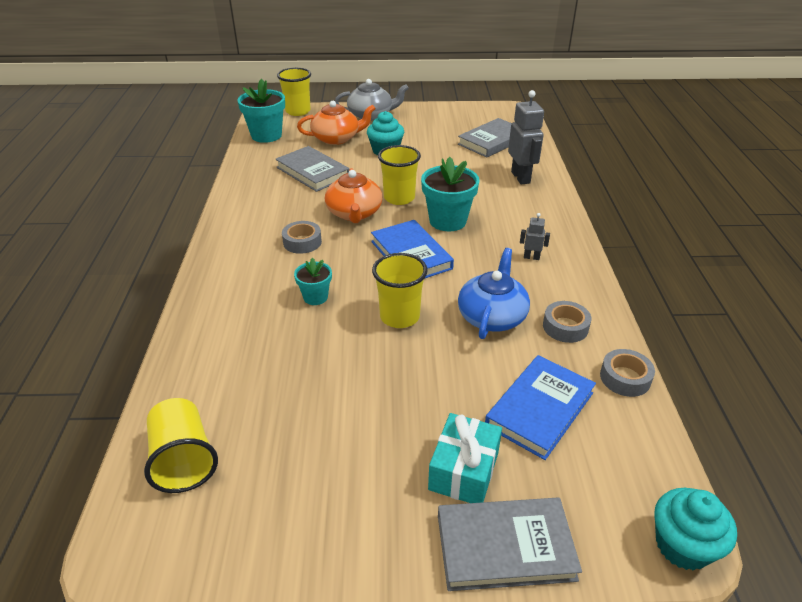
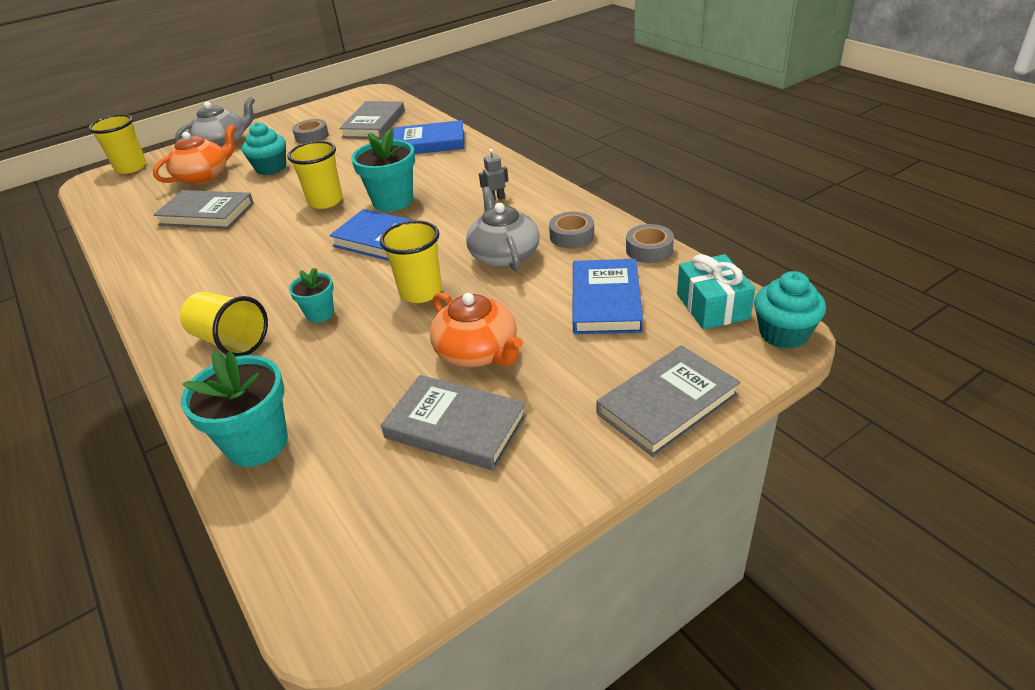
camera: 30 degrees left, 0 degrees up
yellow cup [144,398,218,493] -> yellow cup moved to [180,292,268,357]
turquoise flower pot [237,79,285,143] -> turquoise flower pot moved to [181,350,288,467]
grey tape [282,221,322,254] -> grey tape moved to [292,119,329,144]
orange teapot [325,168,382,223] -> orange teapot moved to [430,292,523,367]
turquoise gift [428,413,502,503] -> turquoise gift moved to [677,254,755,330]
blue teapot [458,248,530,339] -> grey teapot [466,186,540,271]
grey robot [508,90,544,185] -> blue book [393,120,464,154]
none -> grey book [381,375,527,471]

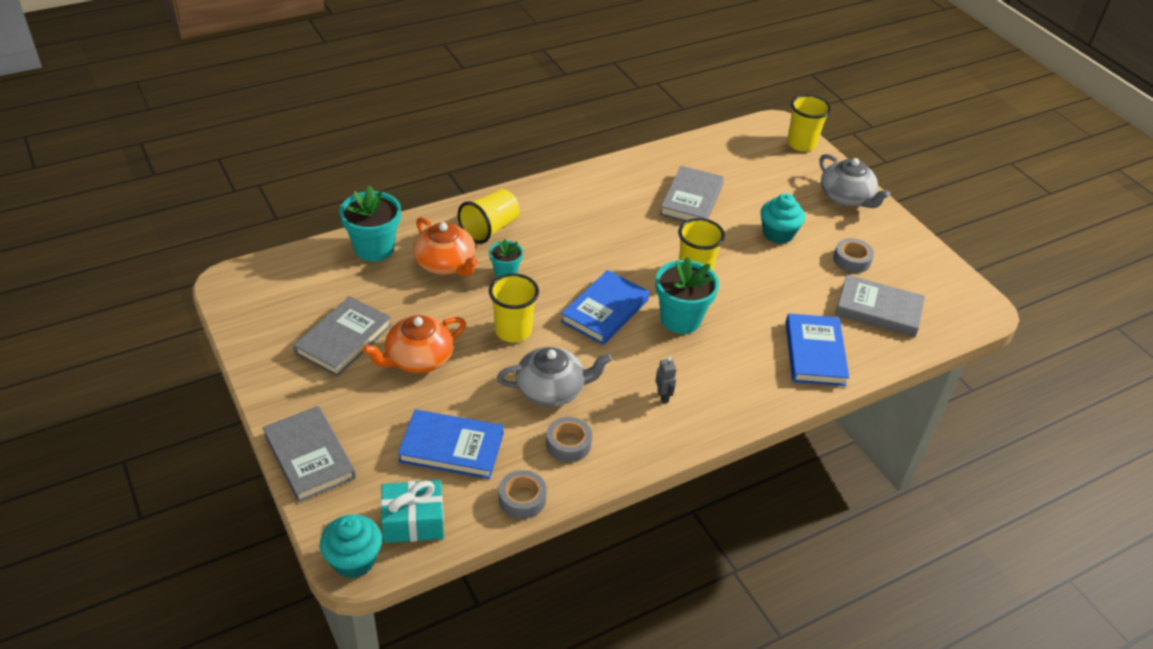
camera: 90 degrees right, 5 degrees up
orange teapot [153,124,236,184] -> orange teapot moved to [413,217,478,277]

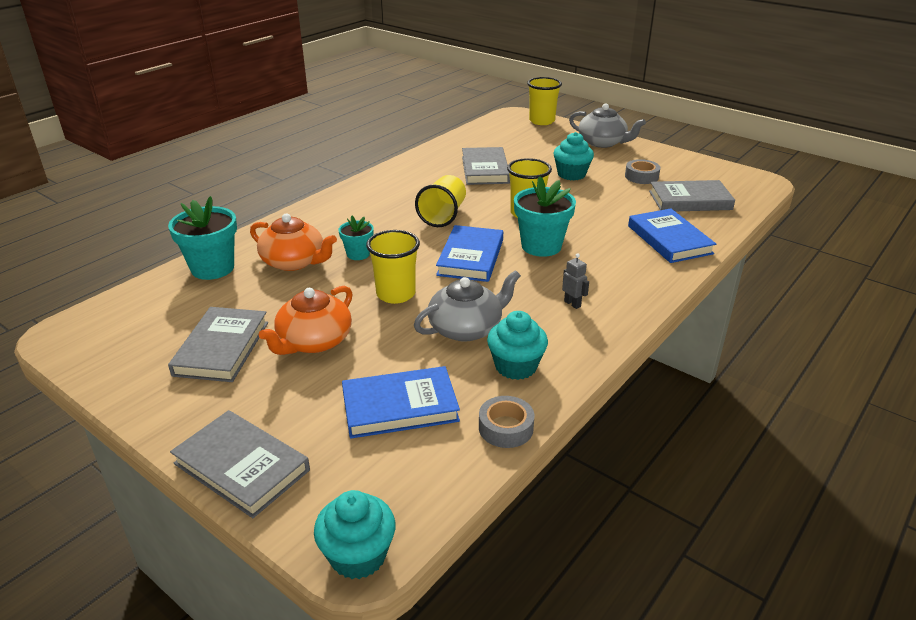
camera: 20 degrees left, 10 degrees down
turquoise gift [381,480,444,543] -> none
yellow cup [458,189,520,244] -> yellow cup moved to [415,175,466,227]
grey tape [546,417,592,462] -> turquoise cupcake [487,311,548,380]

